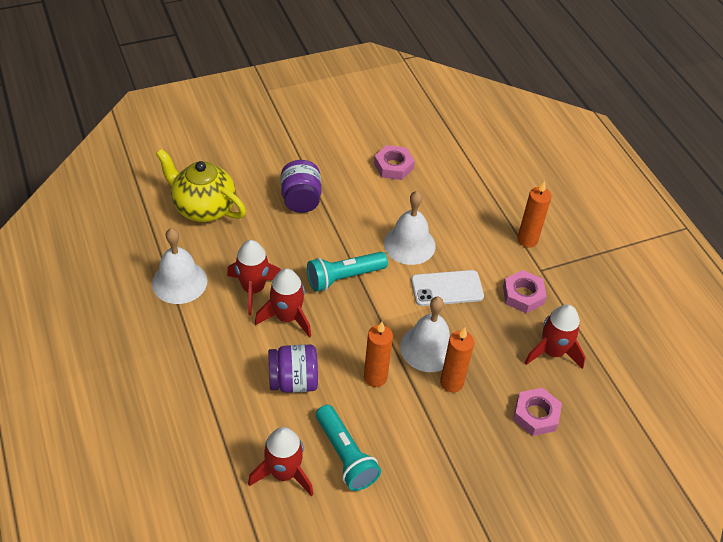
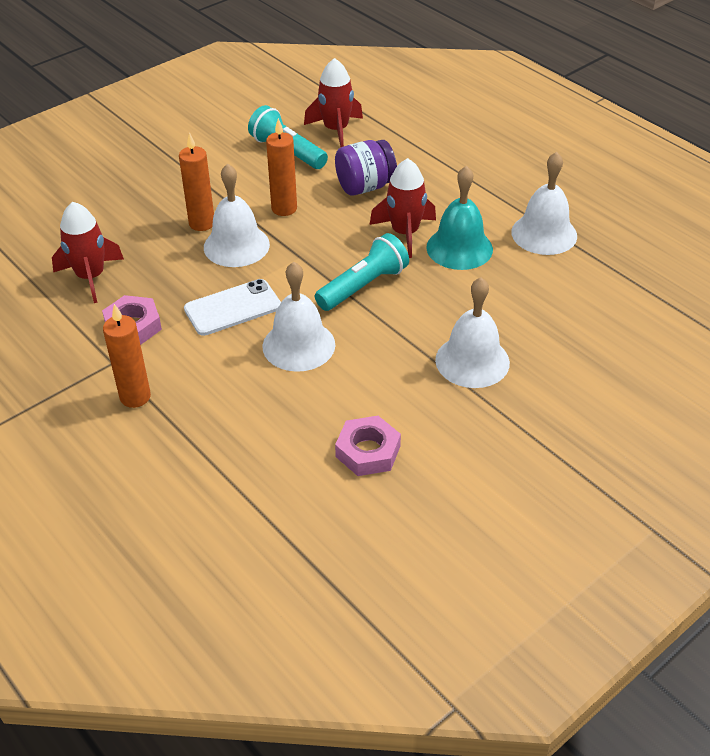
camera: 165 degrees right, 5 degrees down
yellow teapot [156,149,246,222] -> none
red rocket [227,240,281,315] -> turquoise bell [426,166,493,270]
purple jar [281,160,321,213] -> white bell [435,277,510,388]
pink nut [513,388,562,436] -> none

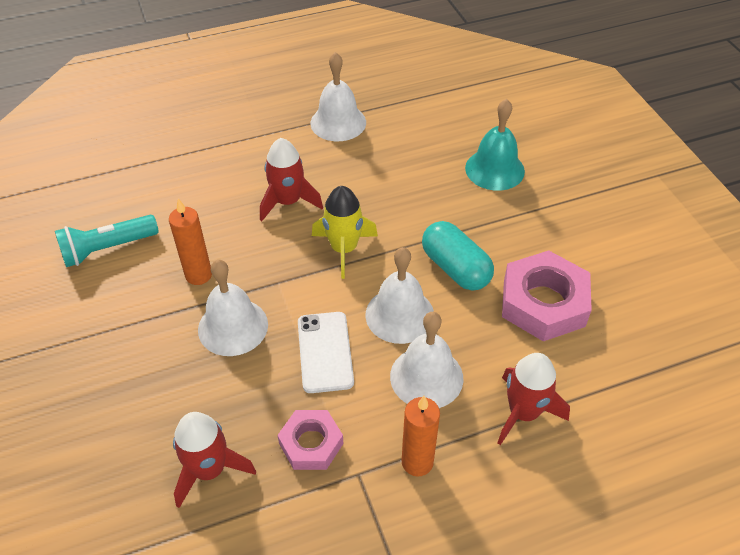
camera: 70 degrees left, 5 degrees up
orange candle [179,132,214,231] -> none
red rocket [304,58,363,147] -> red rocket moved to [497,353,570,445]
turquoise flashlight [315,233,409,311] -> yellow rocket [312,186,378,279]
purple jar [335,140,397,196] -> none
pink nut [335,416,401,476] -> pink nut [502,250,592,341], size x1.66
turquoise bell [426,166,493,270] -> turquoise bell moved to [465,99,525,191]
white bell [435,277,510,388] -> white bell moved to [390,312,463,408]
none -> turquoise capsule [422,221,494,291]

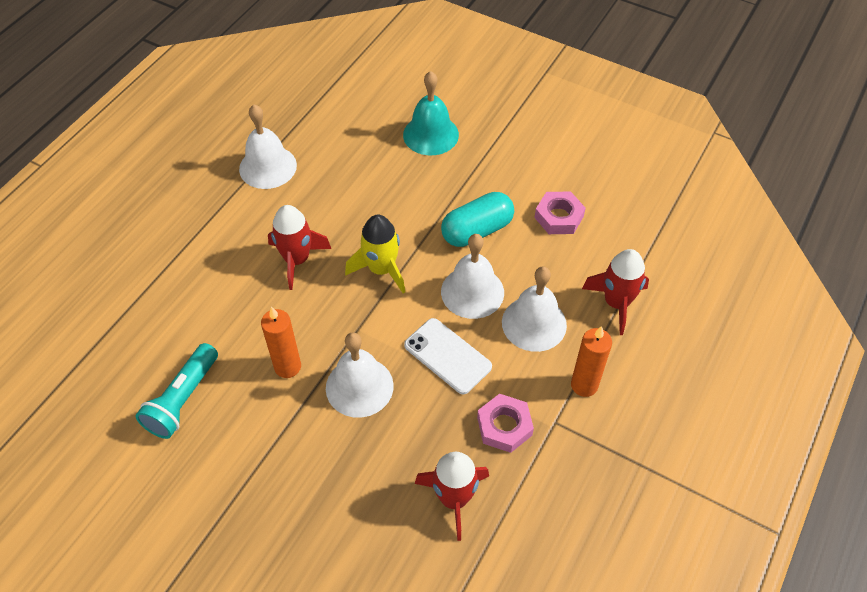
camera: 40 degrees left, 5 degrees up
turquoise capsule [422,221,494,291] -> turquoise capsule turned 45 degrees counterclockwise [441,192,514,247]
pink nut [502,250,592,341] -> pink nut [534,191,586,234], size x0.60

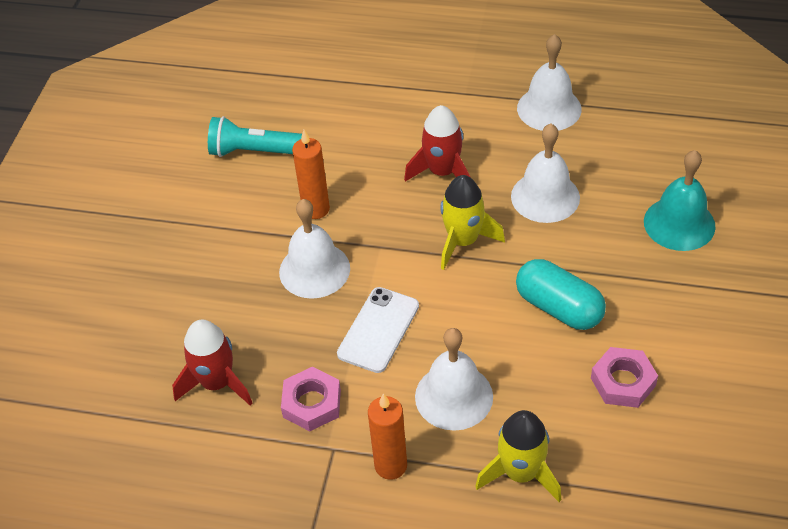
camera: 75 degrees right, 5 degrees down
white bell [441,234,504,319] -> white bell moved to [511,124,580,223]
red rocket [582,249,649,335] -> yellow rocket [475,410,561,502]

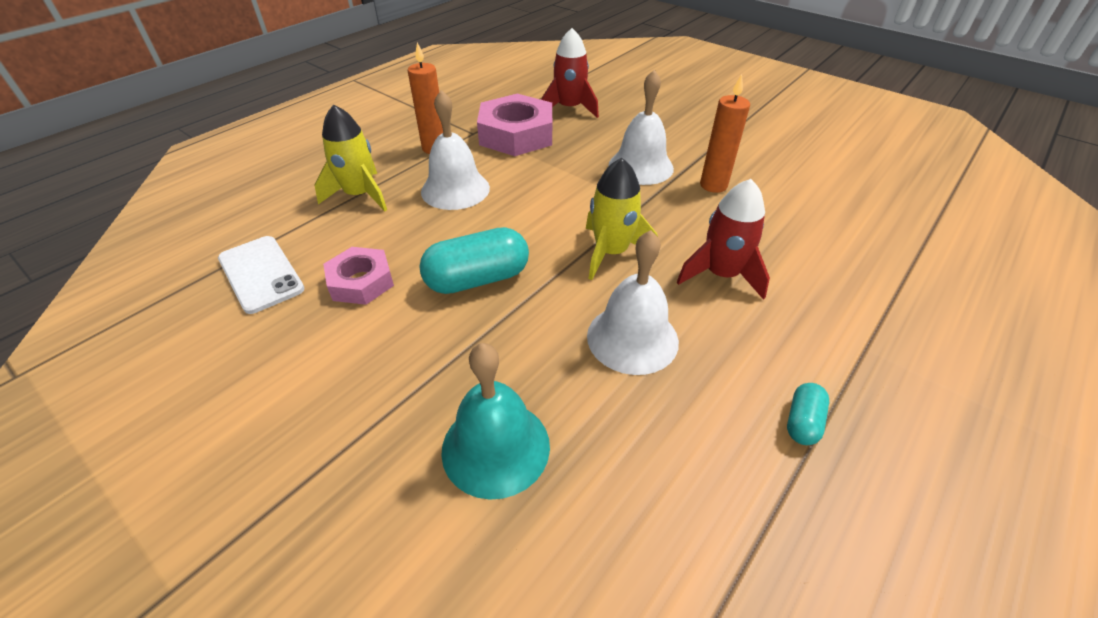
camera: 115 degrees right, 5 degrees down
turquoise flashlight [208,116,302,157] -> none
pink nut [281,367,341,431] -> pink nut [477,94,552,156], size x1.66
white phone [337,287,419,373] -> white phone moved to [218,236,305,314]
white bell [517,34,582,131] -> turquoise capsule [787,383,829,445]

